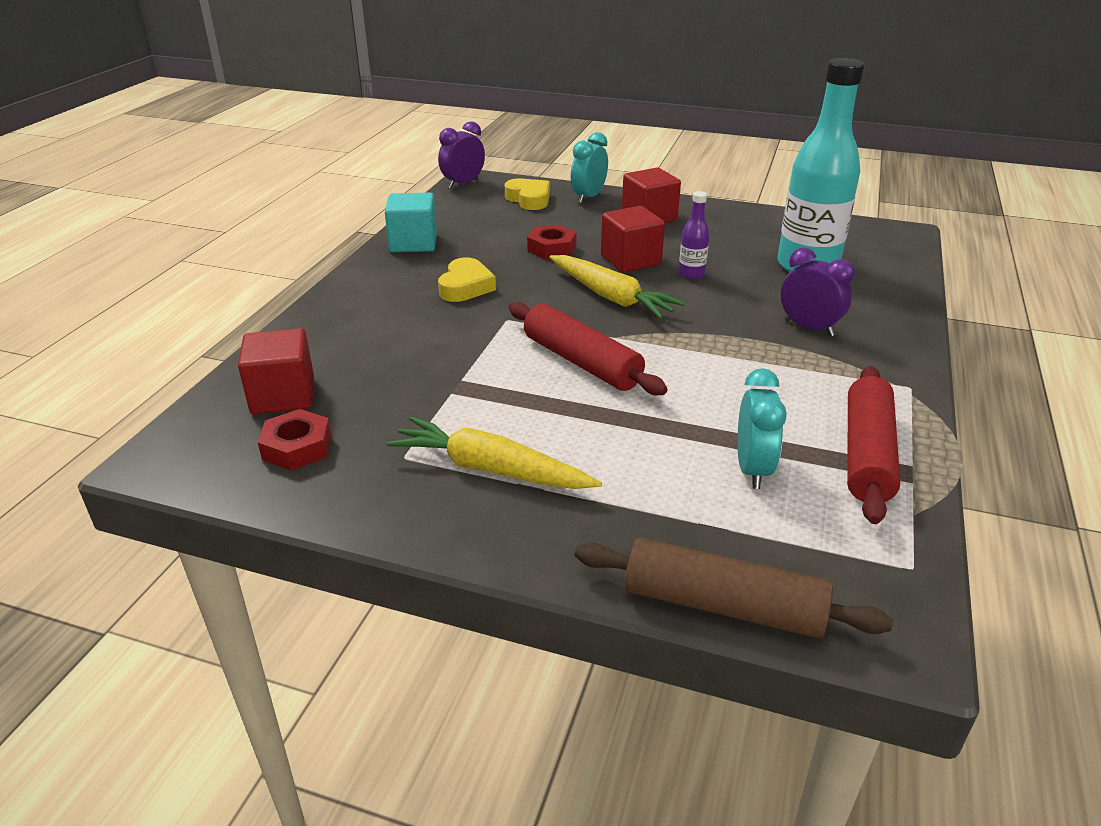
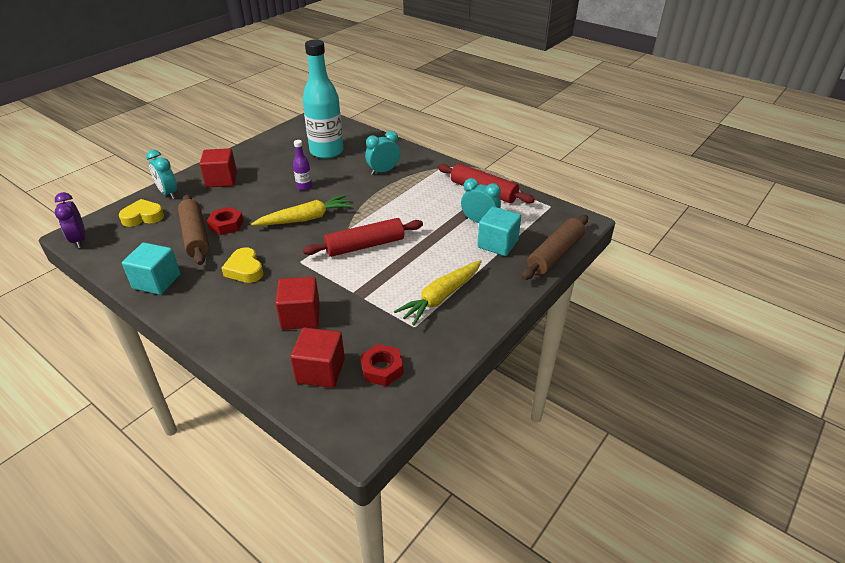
camera: 70 degrees left, 5 degrees up
yellow heart [438,257,496,302] -> yellow heart turned 150 degrees counterclockwise [221,247,263,283]
red cube [601,206,665,272] -> red cube moved to [275,277,320,330]
purple clock [781,247,855,337] -> turquoise clock [365,131,400,175]
none -> brown rolling pin [178,195,209,265]
none -> turquoise cube [477,206,521,256]

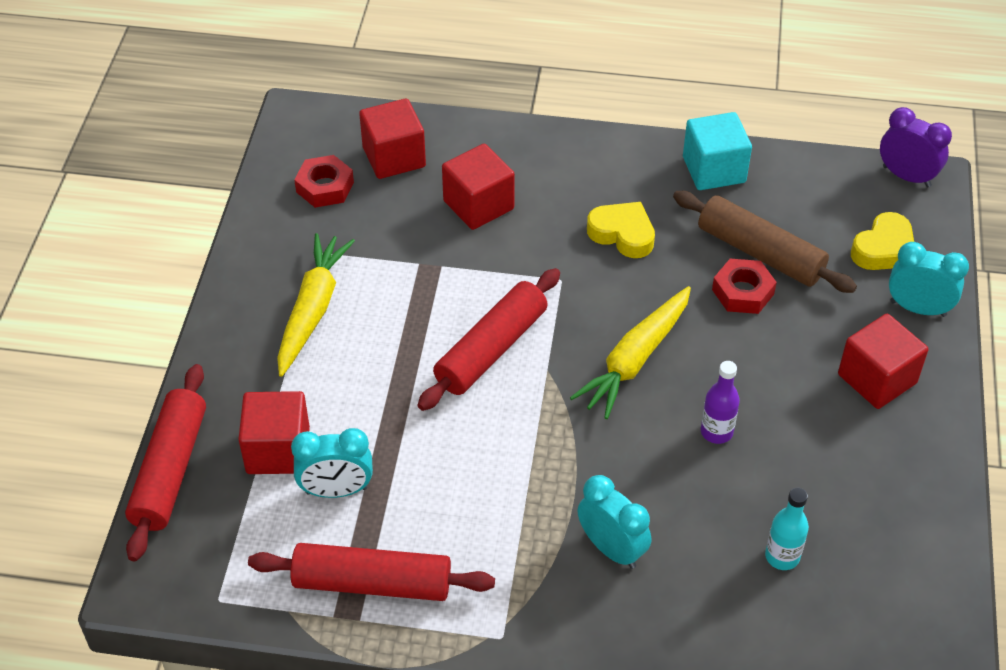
camera: 150 degrees right, 10 degrees up
turquoise bottle [303,40,343,159] -> turquoise bottle [765,488,809,570], size x0.43
turquoise clock [365,131,400,175] -> turquoise clock turned 75 degrees counterclockwise [578,475,651,569]
turquoise cube [477,206,521,256] -> red cube [238,391,310,474]
brown rolling pin [522,215,588,280] -> red rolling pin [125,364,206,561]

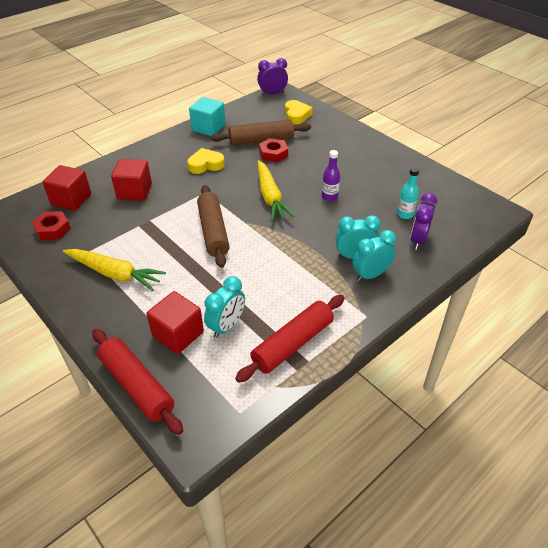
camera: 50 degrees left, 5 degrees down
yellow carrot [277,233,355,377] -> yellow carrot turned 150 degrees clockwise [63,249,166,291]
red rolling pin [418,268,560,411] -> brown rolling pin [197,185,230,268]
red cube [838,314,928,409] -> none
turquoise clock [889,242,969,317] -> turquoise clock moved to [352,230,396,281]
none -> purple clock [410,193,437,250]

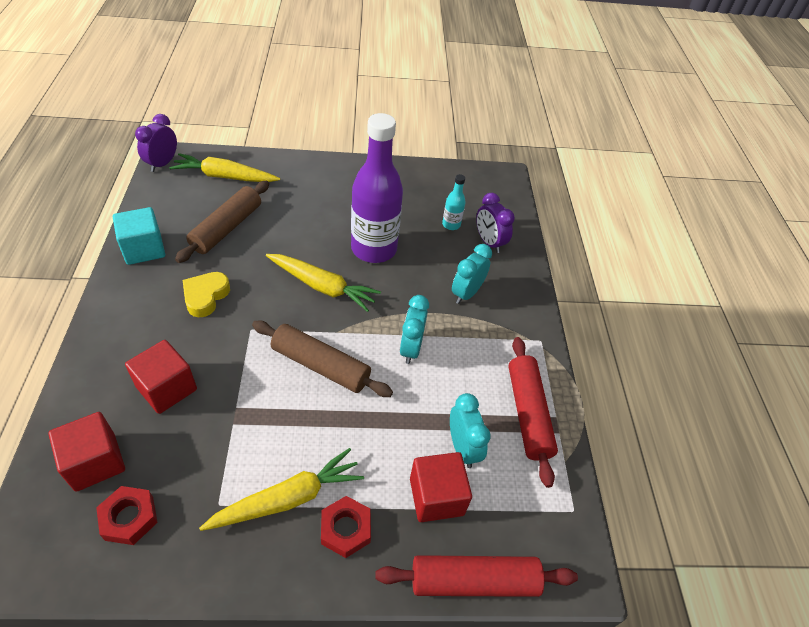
camera: 55 degrees left, 5 degrees up
red nut [259,138,288,163] -> red nut moved to [321,496,371,558]
yellow heart [285,100,313,124] -> yellow carrot [169,153,280,182]
purple bottle [322,150,340,201] -> purple bottle [351,113,403,263], size x2.35
turquoise clock [352,230,396,281] -> turquoise clock moved to [400,295,429,364]

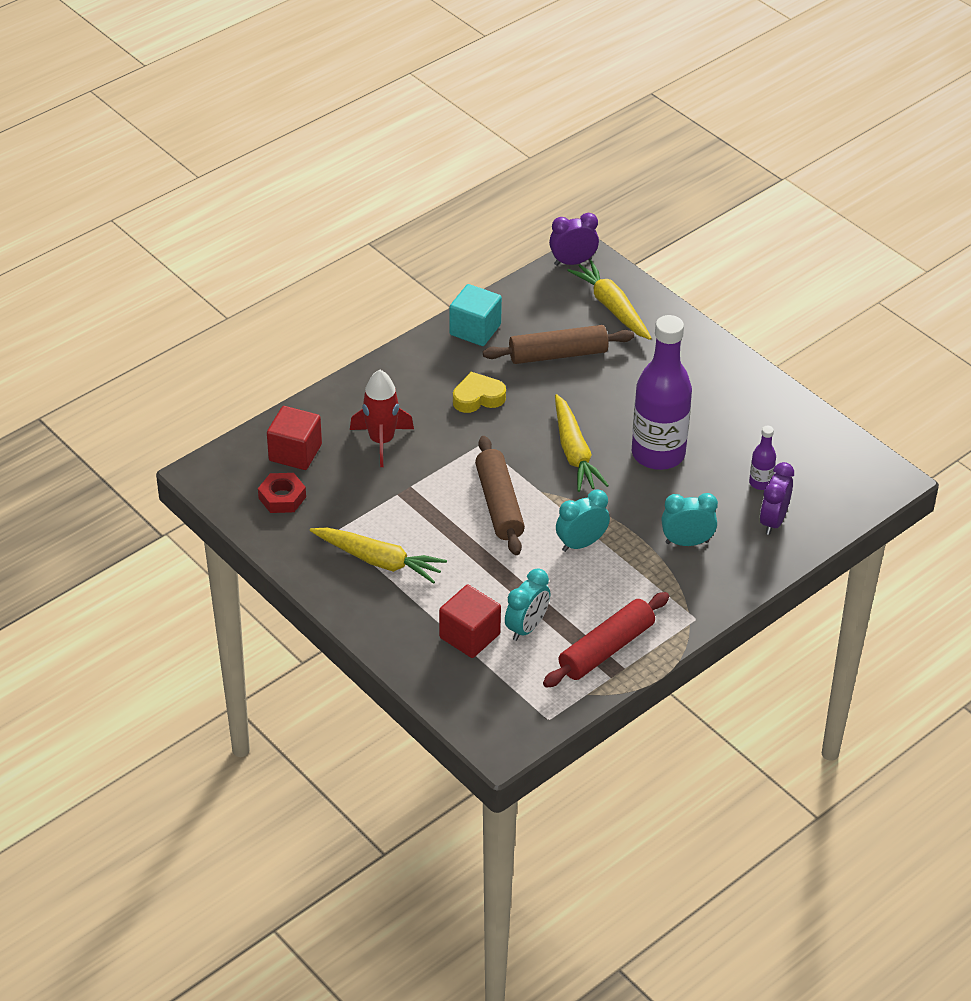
camera: 55 degrees right, 5 degrees down
red cube [125,340,197,414] -> red rocket [350,370,414,467]
red nut [321,496,371,558] -> none
red rolling pin [375,555,578,597] -> none
turquoise bottle [442,174,465,230] -> purple bottle [749,426,776,490]

